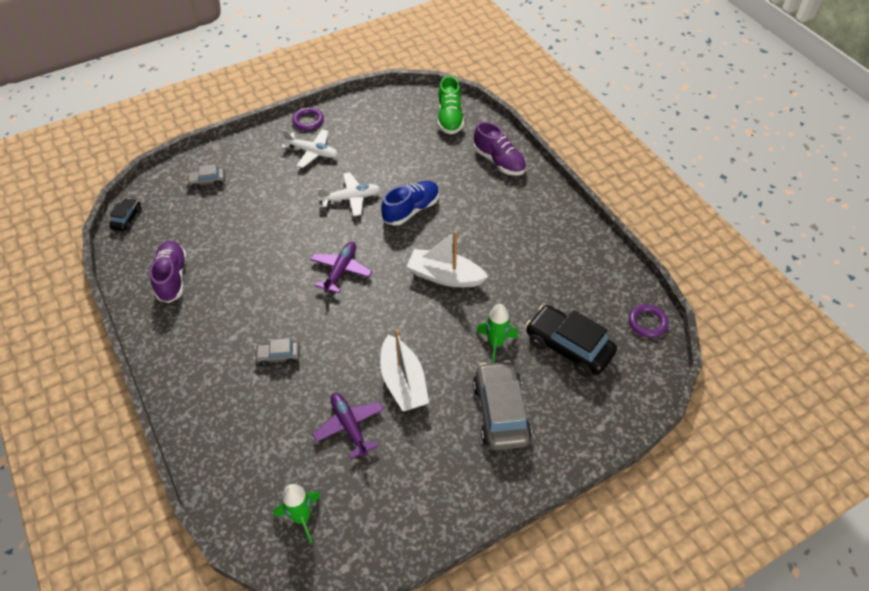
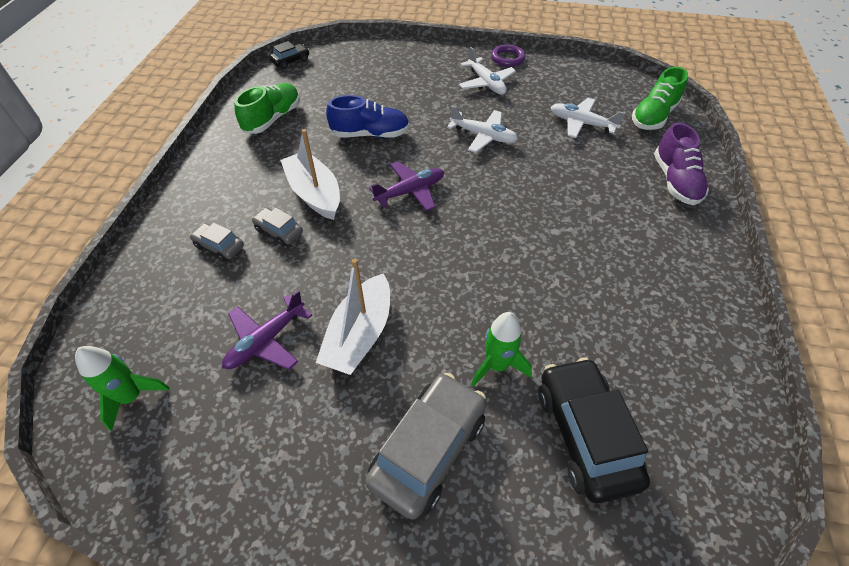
camera: 40 degrees right, 0 degrees up
purple shoe [150,241,187,303] -> green shoe [235,83,300,134]
grey car [186,164,225,190] -> grey car moved to [190,223,244,262]
purple plane [312,393,384,459] -> purple plane turned 150 degrees counterclockwise [222,290,312,370]
blue shoe [381,181,439,226] -> blue shoe moved to [326,95,410,138]
white boat [407,231,488,287] -> white boat moved to [280,129,340,220]
purple ring [629,304,668,338] -> none
none -> white plane [550,98,625,138]

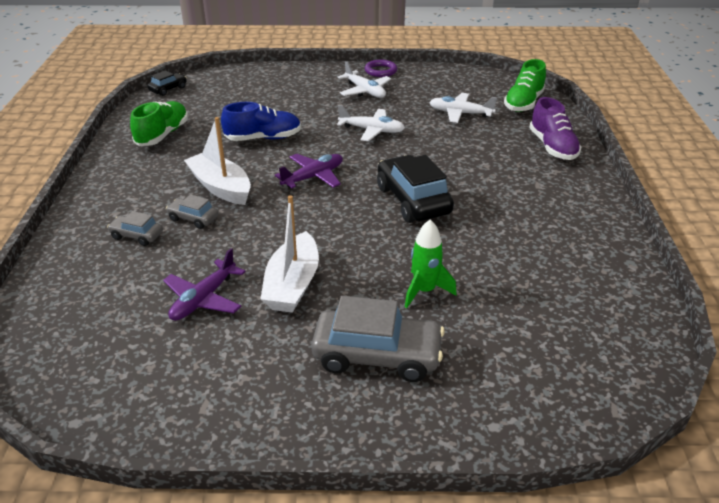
camera: 10 degrees left, 15 degrees down
green rocket [75,346,169,431] -> none
grey car [365,373,486,519] -> grey car turned 75 degrees clockwise [311,296,445,382]
black car [538,357,650,503] -> black car moved to [377,155,454,223]

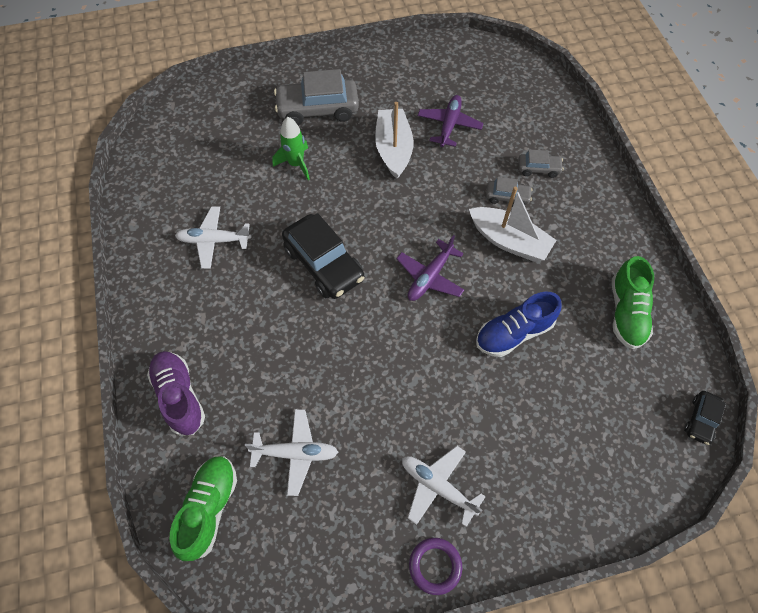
camera: 165 degrees right, 25 degrees up
white plane [337,105,405,141] -> white plane moved to [175,206,251,269]

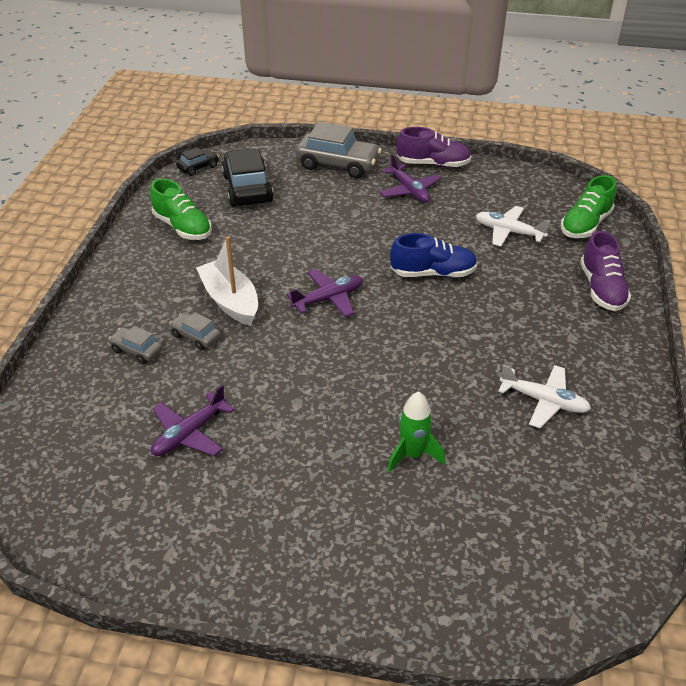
camera: 155 degrees left, 20 degrees down
grey car [274,69,359,125] -> grey car moved to [296,122,382,178]
black car [282,213,364,299] -> black car moved to [222,148,274,206]
white boat [375,102,414,179] -> none
white plane [402,446,486,527] -> purple plane [379,154,441,203]
purple ring [409,538,462,595] -> purple shoe [397,127,471,168]
blue shoe [476,292,561,357] -> blue shoe moved to [390,233,478,277]
green shoe [612,256,654,349] -> green shoe turned 105 degrees clockwise [150,179,212,240]

